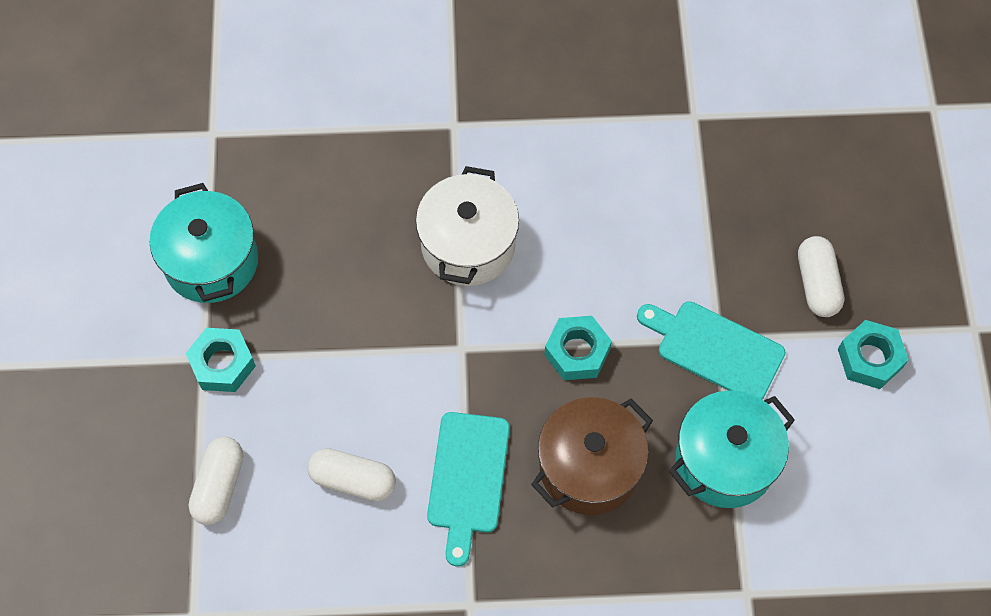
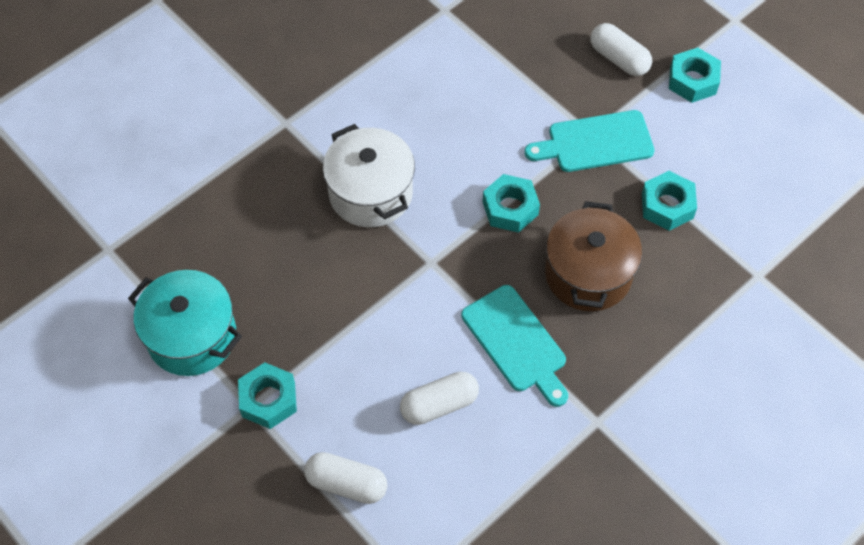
camera: 40 degrees left, 5 degrees down
white capsule [188,437,243,525] -> white capsule turned 45 degrees counterclockwise [304,452,387,504]
turquoise pot [669,390,795,508] -> turquoise nut [642,171,697,231]

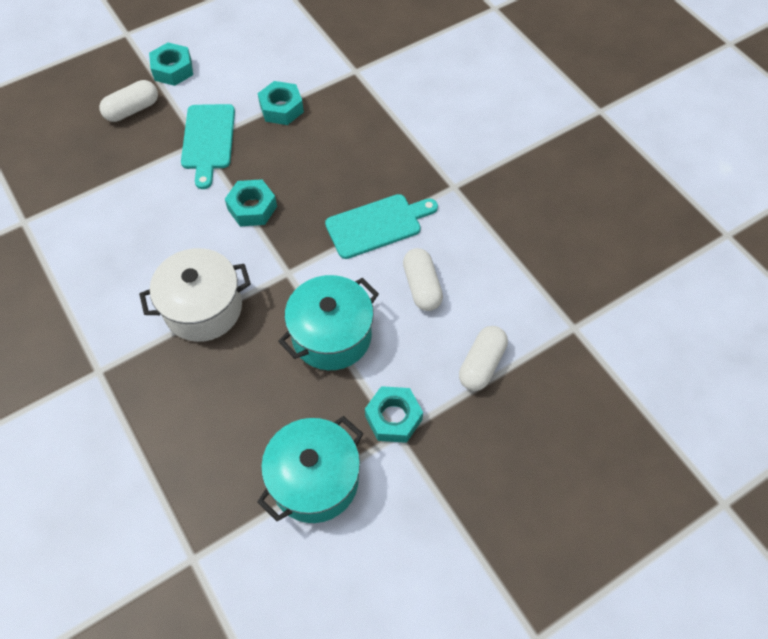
camera: 80 degrees left, 0 degrees up
brown pot [545,201,642,311] -> none
none -> turquoise pot [278,275,379,370]

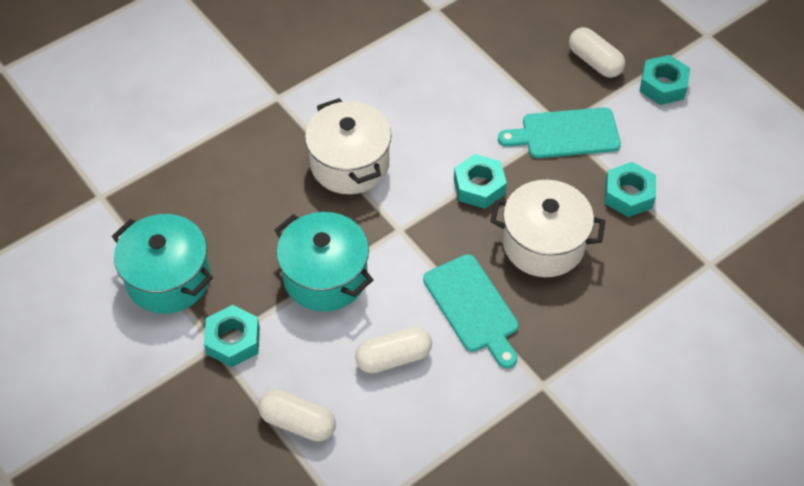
camera: 85 degrees right, 5 degrees down
none -> white pot [490,180,605,277]

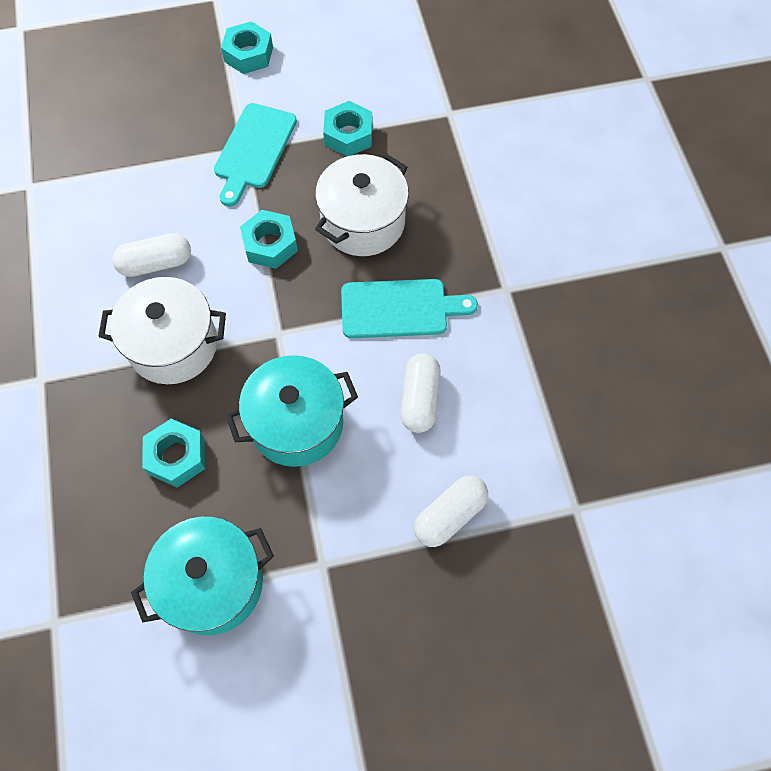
camera: 65 degrees left, 10 degrees up
turquoise nut [204,305,260,367] -> turquoise nut moved to [142,419,205,487]
white capsule [569,27,625,78] -> white capsule moved to [112,233,191,277]

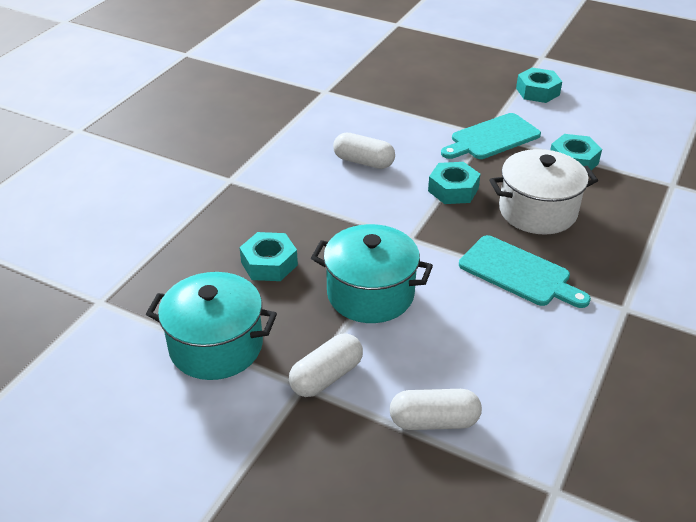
camera: 40 degrees right, 25 degrees down
white pot [98,277,226,384] -> none
white capsule [401,353,441,433] -> white capsule moved to [289,333,363,397]

